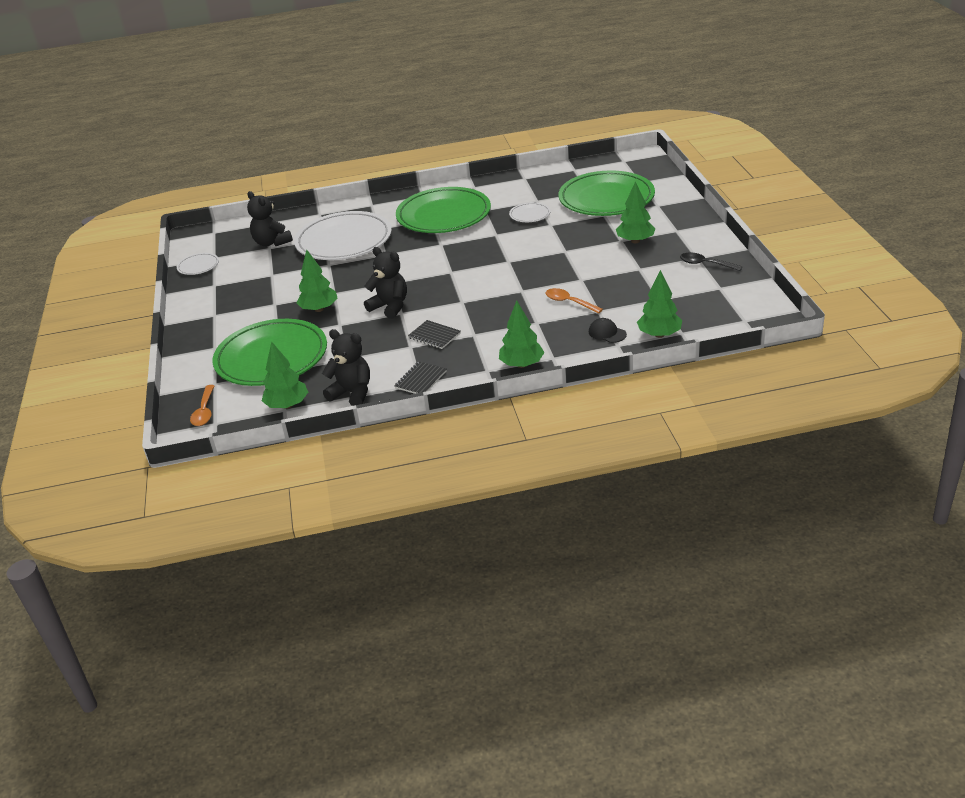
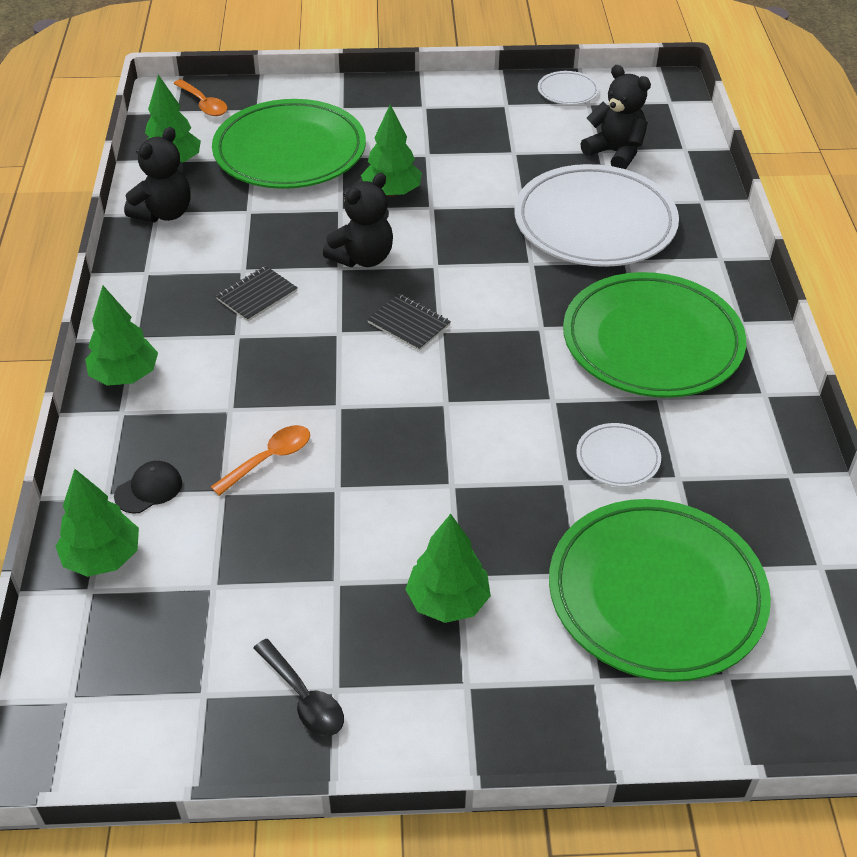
camera: 95 degrees right, 10 degrees up
orange spoon [190,385,214,426] -> orange spoon turned 135 degrees counterclockwise [173,79,227,116]
black teddy bear [247,191,293,246] -> black teddy bear turned 75 degrees clockwise [580,65,651,169]
black notebook [395,361,447,394] -> black notebook moved to [367,294,451,351]
black spoon [680,253,742,271] -> black spoon turned 105 degrees clockwise [254,639,344,736]

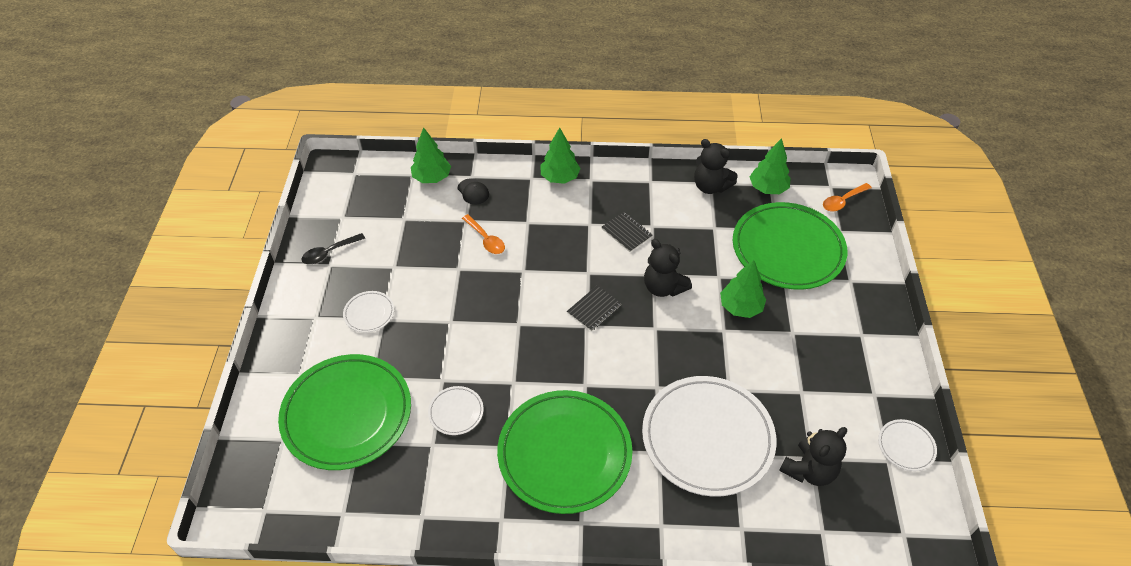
camera: 95 degrees right, 5 degrees up
green tree [405,514,491,623] -> white plate [343,291,394,333]

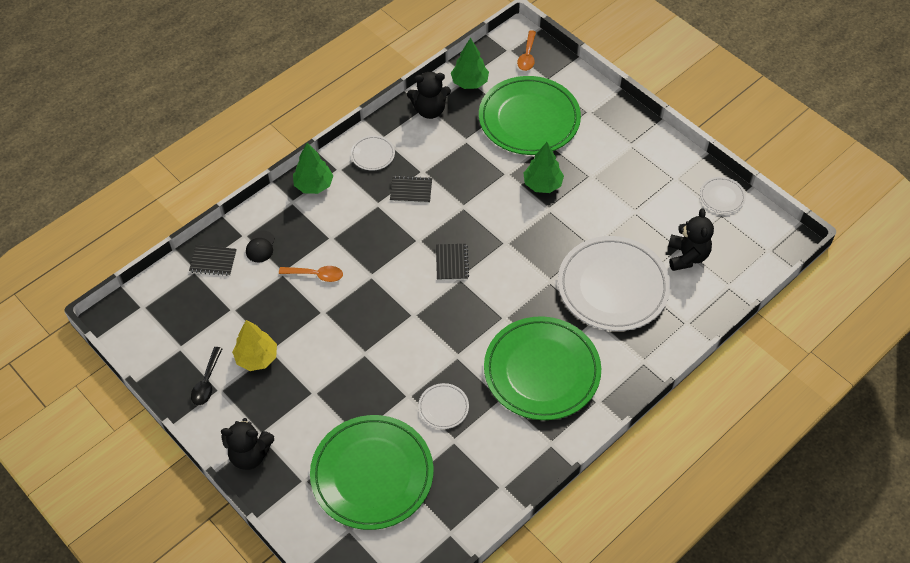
camera: 45 degrees left, 5 degrees up
white plate [343,291,394,333] -> white plate moved to [351,135,395,171]
green tree [411,127,451,183] -> black notebook [189,245,237,276]
black cap [458,178,489,205] -> black cap turned 90 degrees clockwise [246,231,275,262]
black teddy bear [644,239,692,297] -> black teddy bear moved to [221,418,274,470]
none -> yellow tree [232,320,277,371]

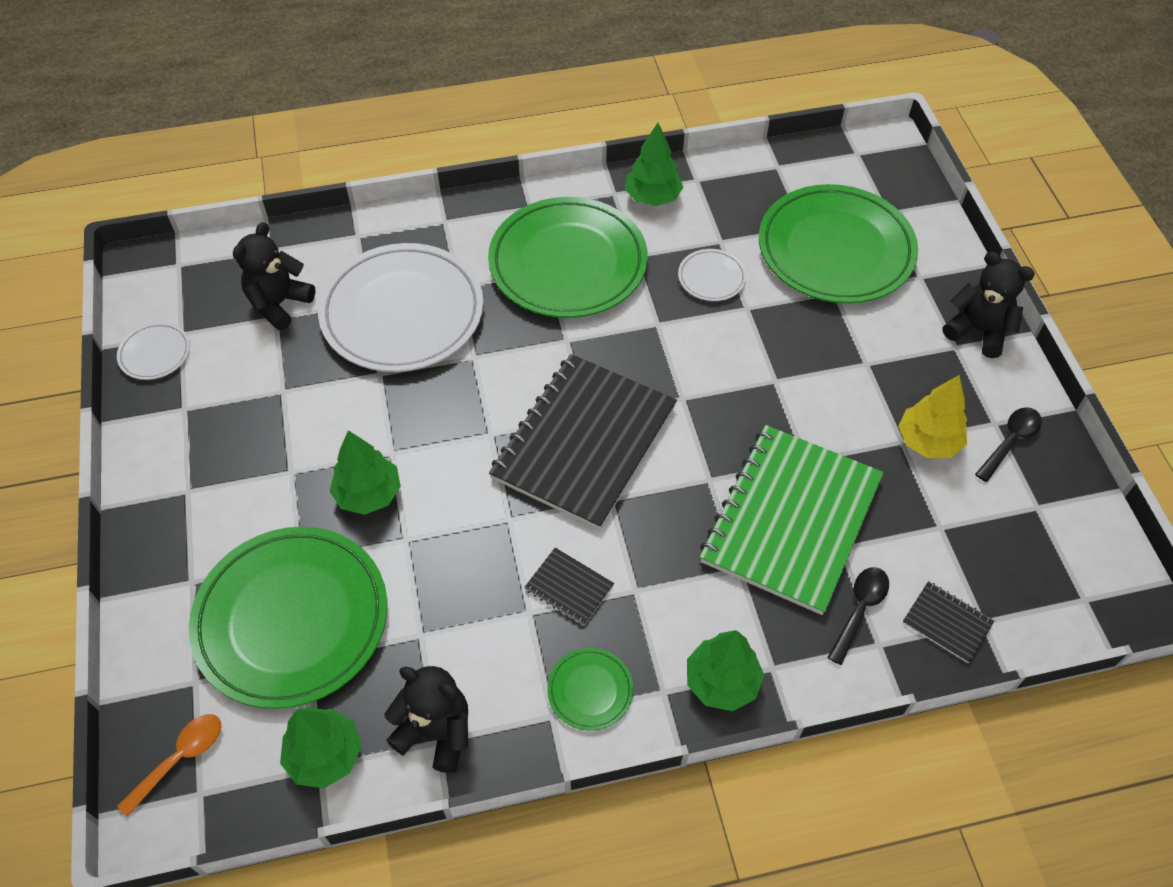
camera: 150 degrees left, 0 degrees up
black cap [246,231,275,262] -> black spoon [827,567,889,665]
orange spoon [279,266,343,282] -> green notebook [700,425,884,615]
white plate [351,135,395,171] -> green plate [547,648,633,731]
black notebook [436,244,469,280] -> black notebook [489,354,677,530], size x2.48
none -> green tree [625,123,683,206]

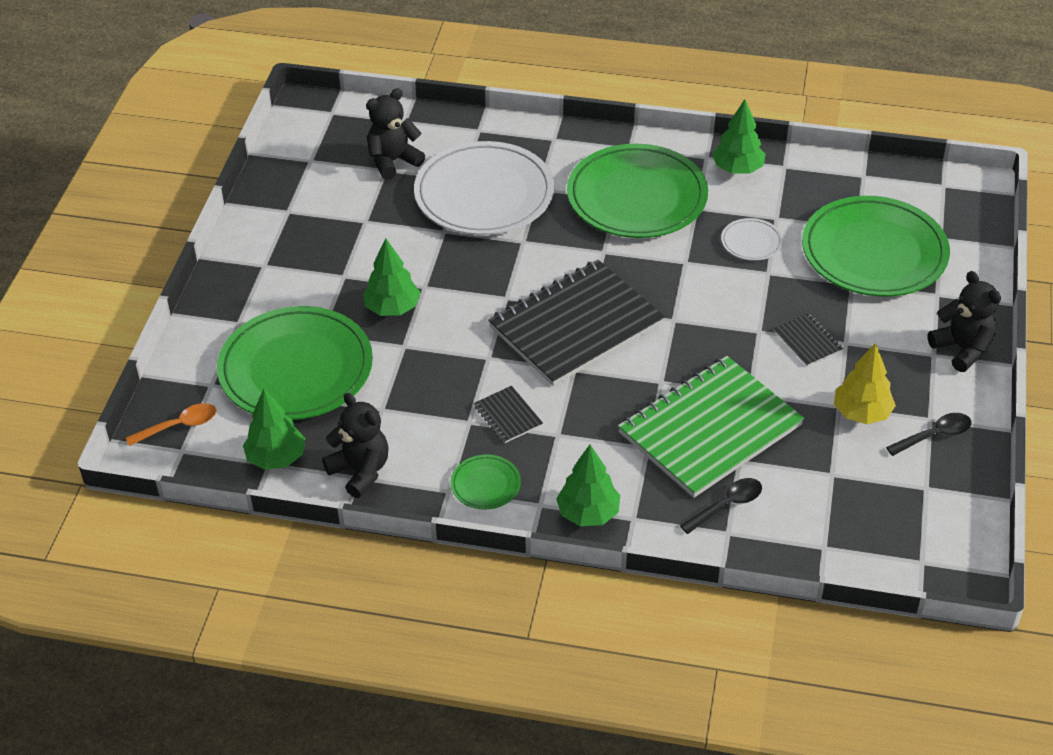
camera: 25 degrees right, 10 degrees down
white plate [117,322,190,380] -> none
black notebook [903,581,994,664] -> black notebook moved to [774,313,843,366]

